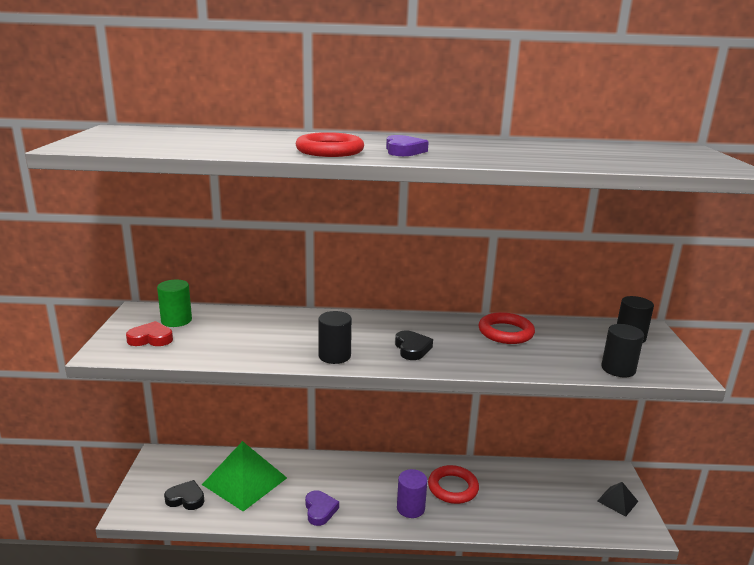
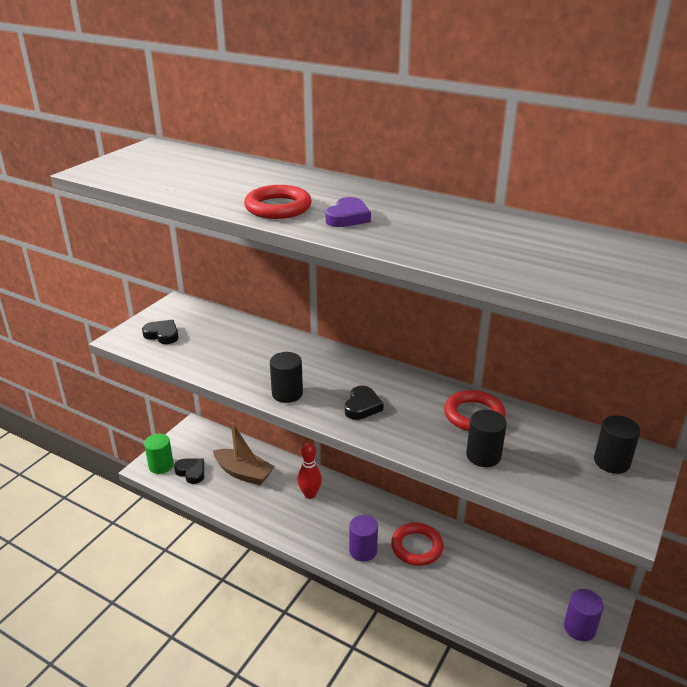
camera: 30 degrees right, 10 degrees up
red heart [126,321,173,346] -> black heart [142,320,179,344]
green cylinder [157,280,192,327] -> green cylinder moved to [144,434,174,474]
green pyramid [202,441,287,512] -> brown boat [213,422,275,485]
purple heart [305,490,339,526] -> none
black pyramid [597,482,639,517] -> purple cylinder [564,589,604,641]
black cylinder [601,324,644,377] -> black cylinder moved to [466,410,507,467]
none -> red bowling pin [297,442,322,499]

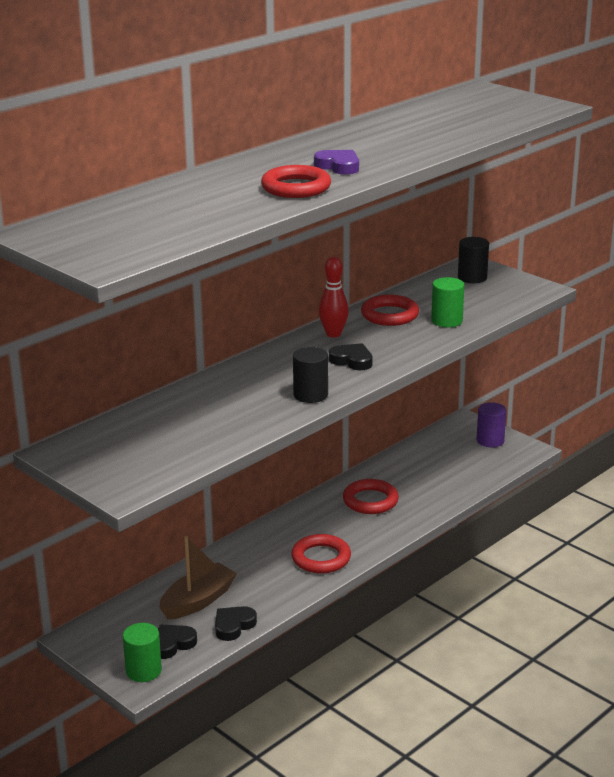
camera: 75 degrees left, 5 degrees down
black heart [142,320,179,344] -> black heart moved to [215,606,257,641]
red bowling pin [297,442,322,499] -> red bowling pin moved to [319,257,349,337]
purple cylinder [349,515,378,562] -> none
black cylinder [466,410,507,467] -> green cylinder [431,277,464,327]
none -> red ring [291,534,351,573]

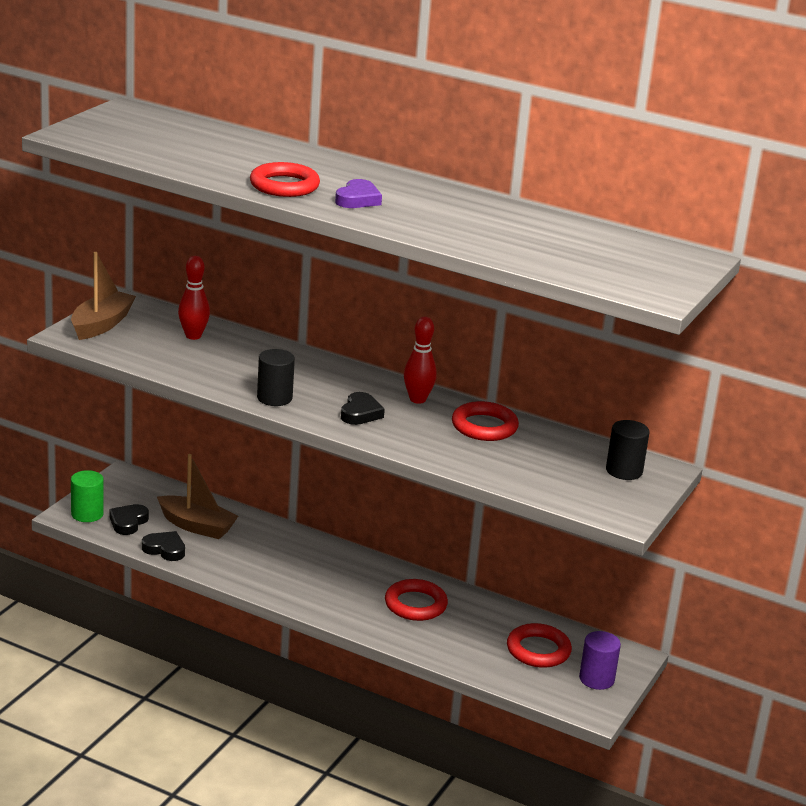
camera: 70 degrees right, 0 degrees up
black heart [158,625,197,659] -> black heart turned 105 degrees counterclockwise [110,504,149,535]
red ring [291,534,351,573] -> red ring moved to [507,623,572,668]
green cylinder [431,277,464,327] -> none
none -> brown boat [71,252,136,340]
none -> red bowling pin [178,256,210,340]

